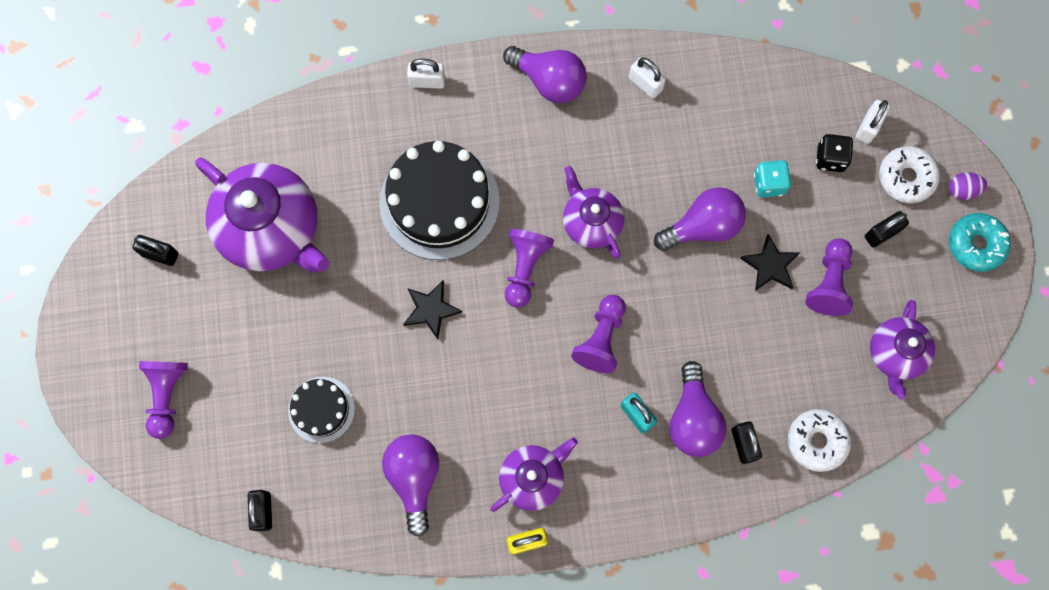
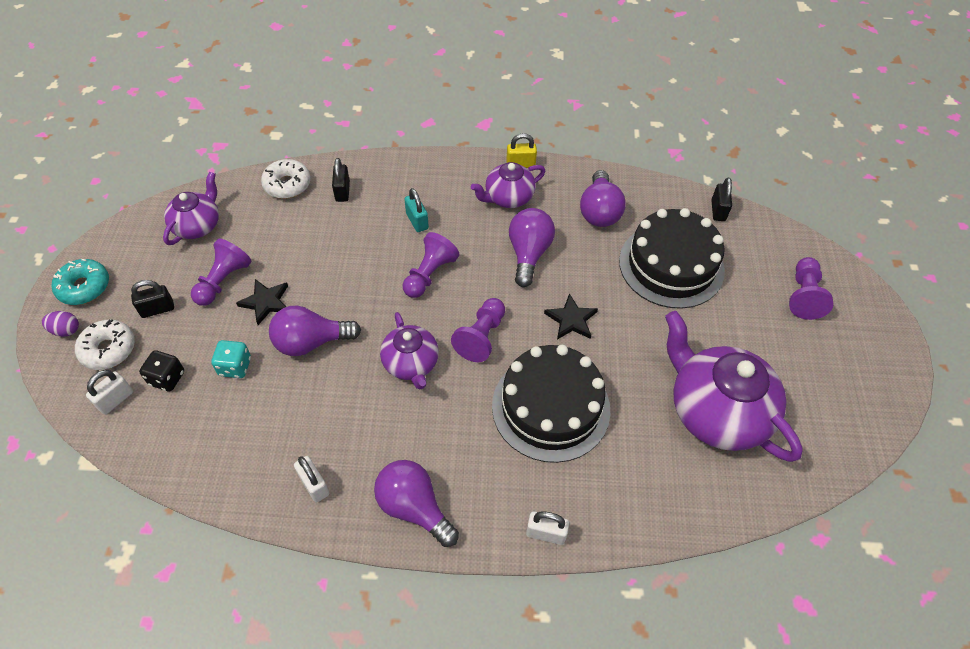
camera: 170 degrees left, 20 degrees down
black padlock [132,235,178,266] -> none
black cake [288,377,355,443] -> black cake [619,208,725,309], size x1.88
purple light bulb [669,361,726,457] -> purple light bulb moved to [509,208,555,287]

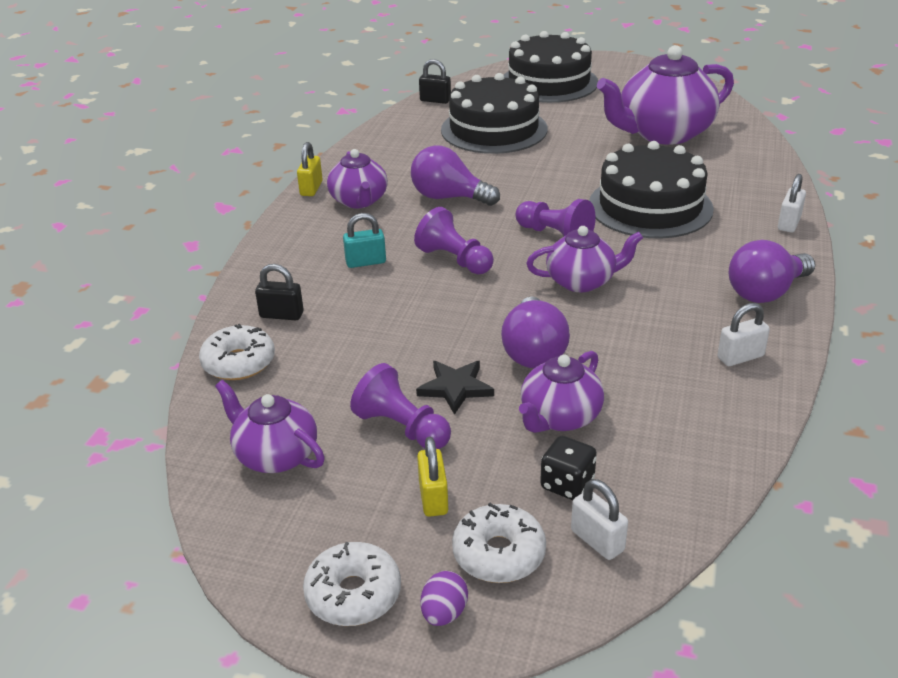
camera: 75 degrees left, 20 degrees down
turquoise donut [52,259,109,305] -> white donut [303,542,401,626]
black padlock [131,280,174,318] -> yellow padlock [417,437,448,517]
turquoise dice [211,340,251,378] -> purple teapot [519,351,604,433]
black star [544,294,598,340] -> none
purple light bulb [580,170,626,227] -> none
purple pawn [789,257,834,320] -> black cake [504,31,598,103]

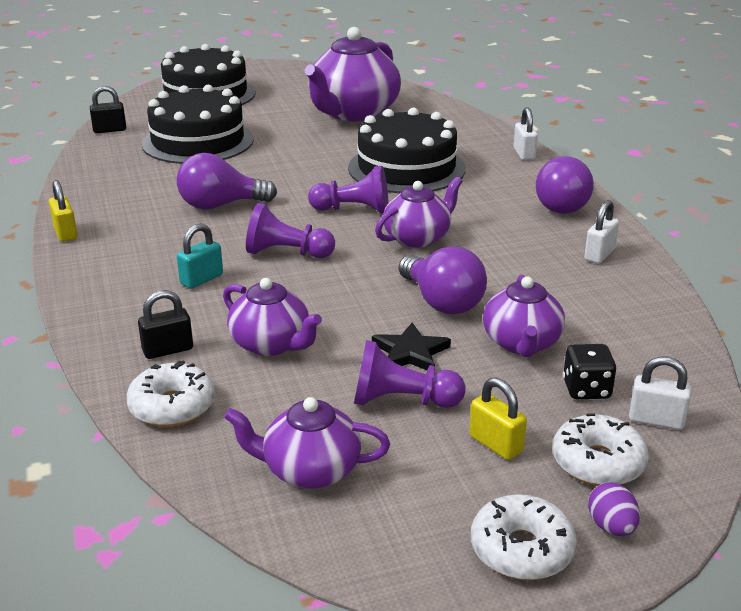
camera: 35 degrees left, 5 degrees down
purple teapot [327,149,388,208] -> purple teapot moved to [223,278,322,356]

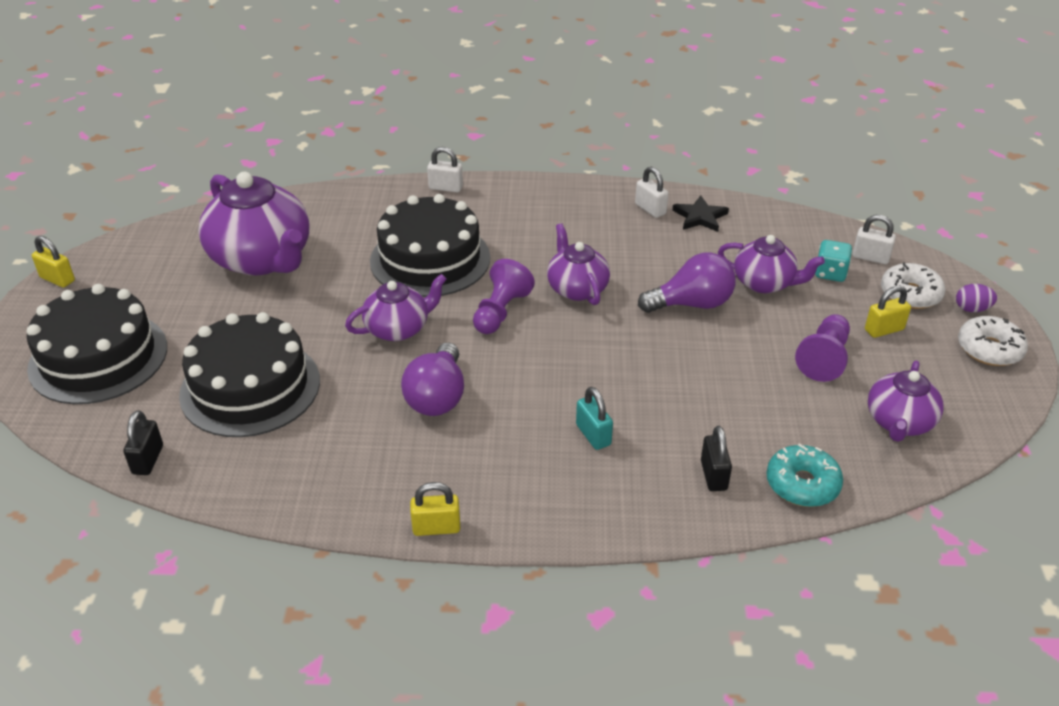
camera: 70 degrees left, 10 degrees up
white donut [126,361,215,427] -> turquoise donut [766,443,843,507]
purple teapot [223,278,322,356] -> purple teapot moved to [345,274,447,341]
purple pawn [246,203,335,258] -> none
black star [372,322,451,374] -> black star moved to [672,195,729,232]
purple light bulb [536,156,594,214] -> none
black dice [563,344,617,399] -> turquoise dice [815,240,852,282]
white padlock [629,357,691,430] -> white padlock turned 75 degrees clockwise [852,215,896,264]
none -> yellow padlock [32,236,75,288]

